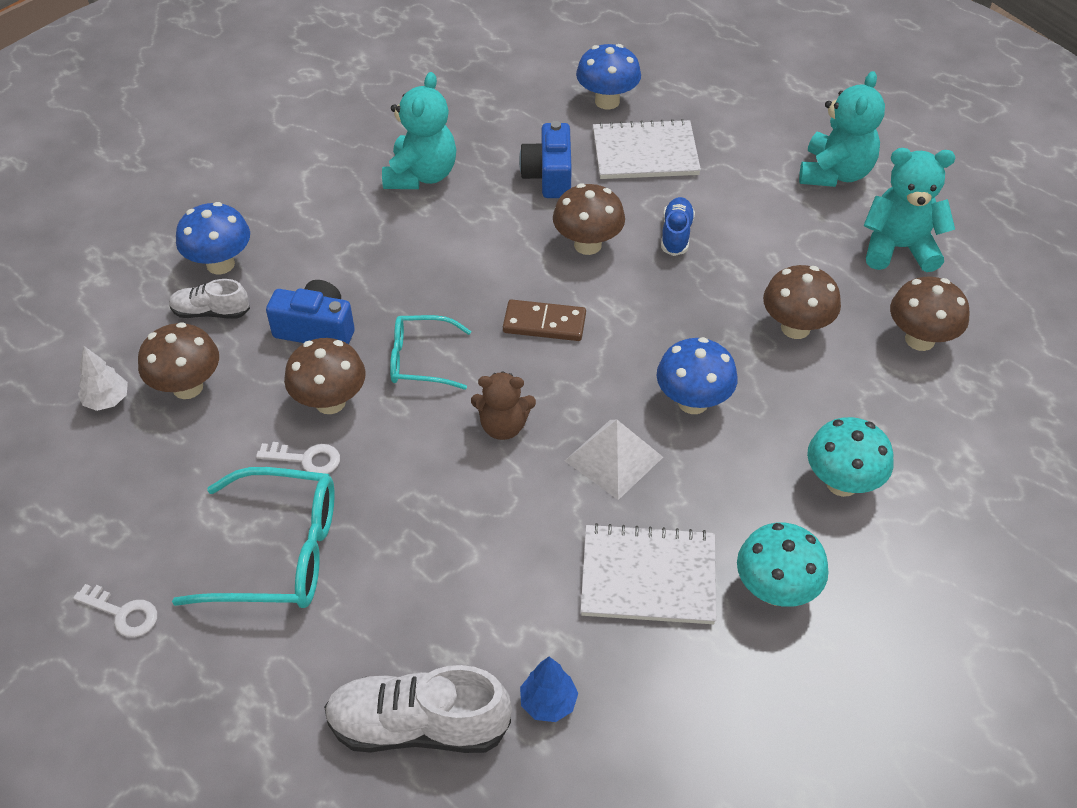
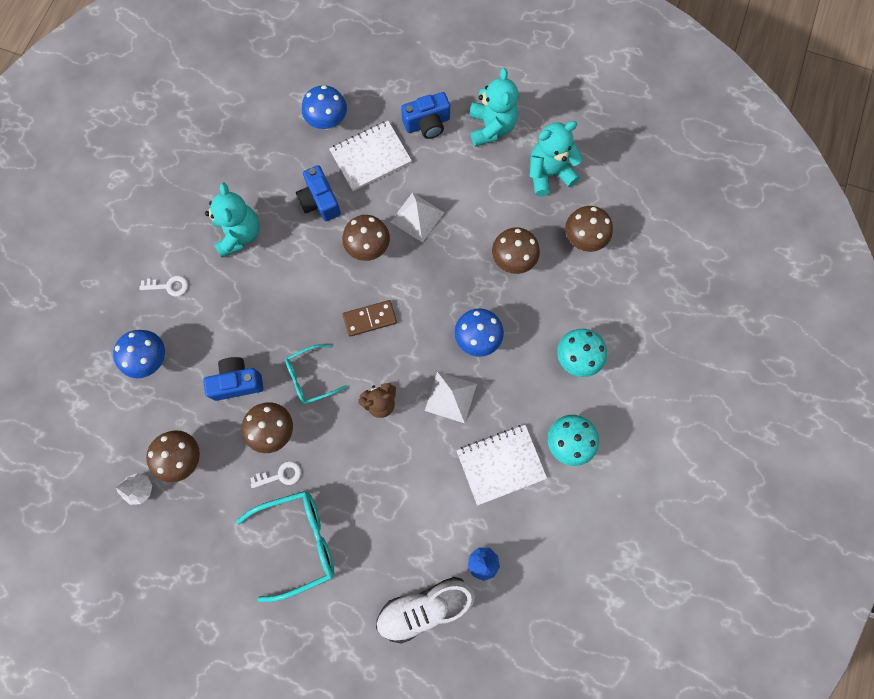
camera: 25 degrees left, 25 degrees up
white key [73,584,157,637] -> white key moved to [140,276,188,296]
white shoe [169,279,250,319] -> none
blue shoe [661,197,695,256] -> white pyramid [390,192,445,242]
none -> blue camera [401,92,450,139]

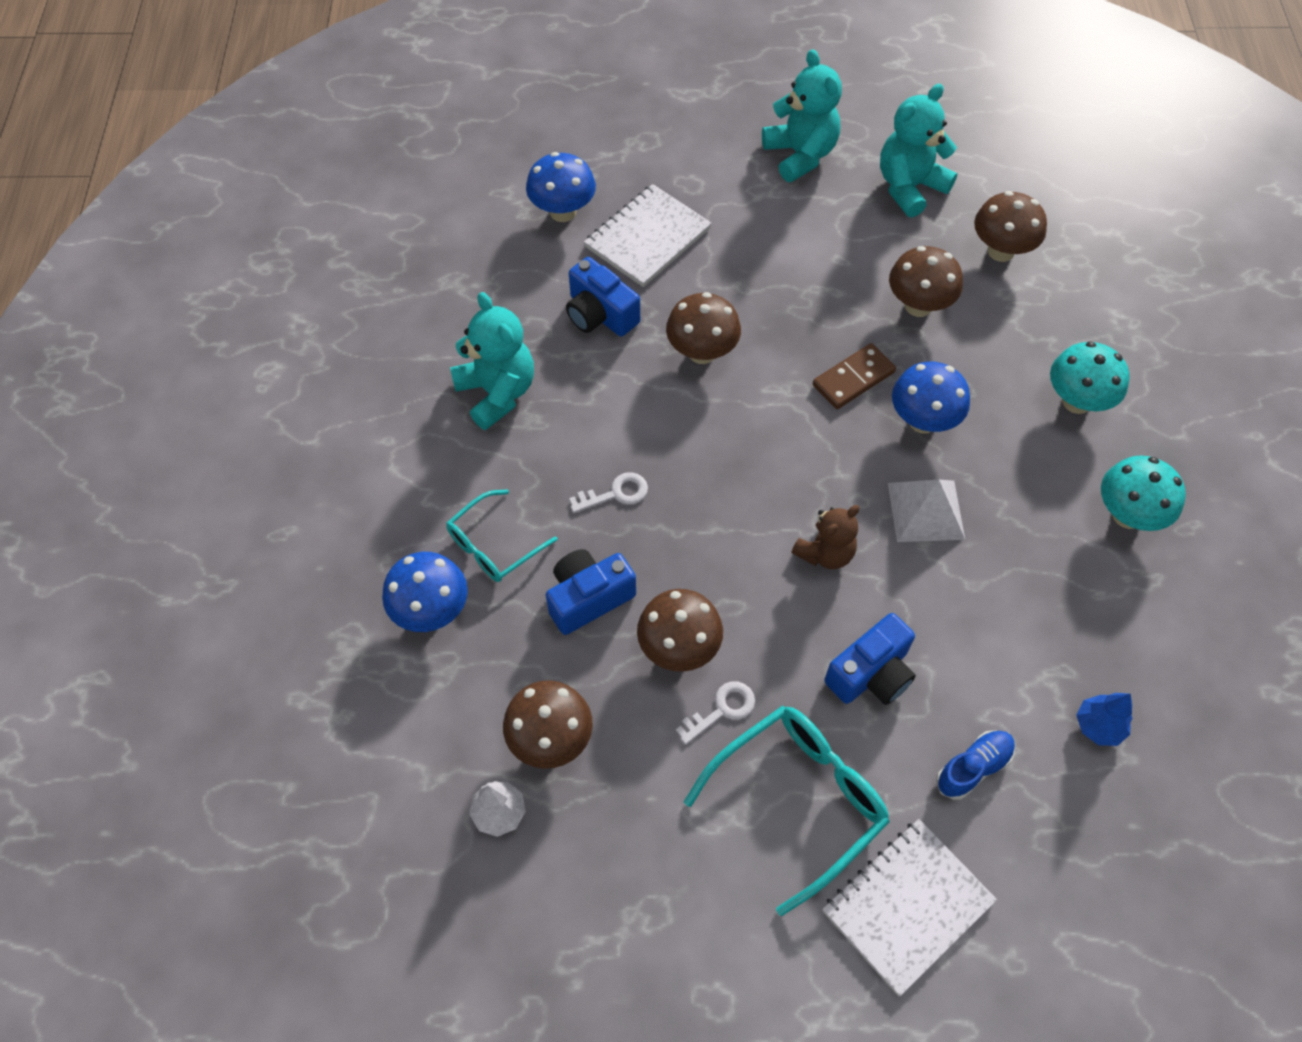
camera: 20 degrees left, 15 degrees down
white key [140,276,188,296] -> white key moved to [569,472,648,513]
turquoise glasses [285,344,348,404] -> turquoise glasses moved to [446,489,557,582]
brown domino [343,300,397,337] -> brown domino moved to [813,343,896,409]
white shoe [376,577,475,644] -> none
white pyramid [390,192,445,242] -> none
blue camera [401,92,450,139] -> blue camera moved to [825,613,916,705]
white notebook [457,425,547,506] -> white notebook moved to [822,819,997,996]
none -> blue shoe [936,730,1015,800]

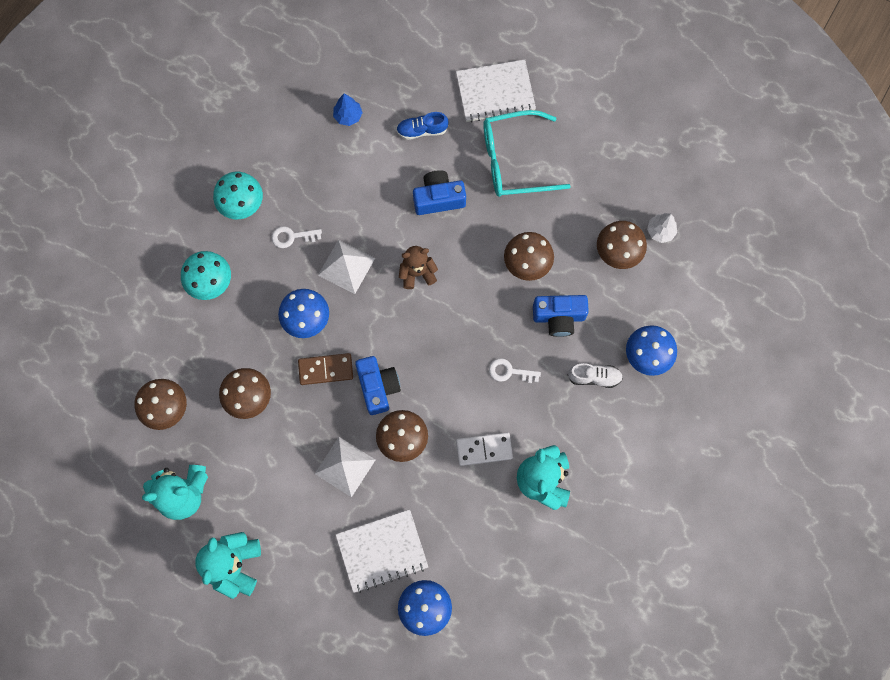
camera: 150 degrees left, 15 degrees up
turquoise glasses [446,489,557,582] -> white shoe [568,363,623,388]
blue camera [566,257,640,336] -> blue camera moved to [355,356,401,415]
white key [676,682,755,745] -> white key moved to [272,226,322,248]
none -> white pyramid [315,437,375,497]
none -> white domino [456,432,513,466]

